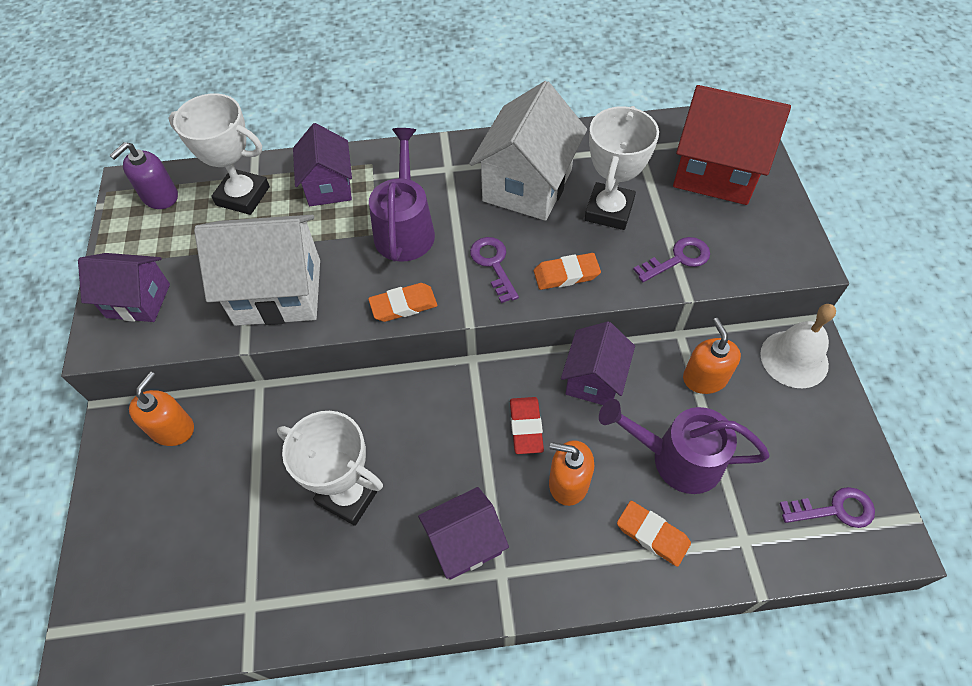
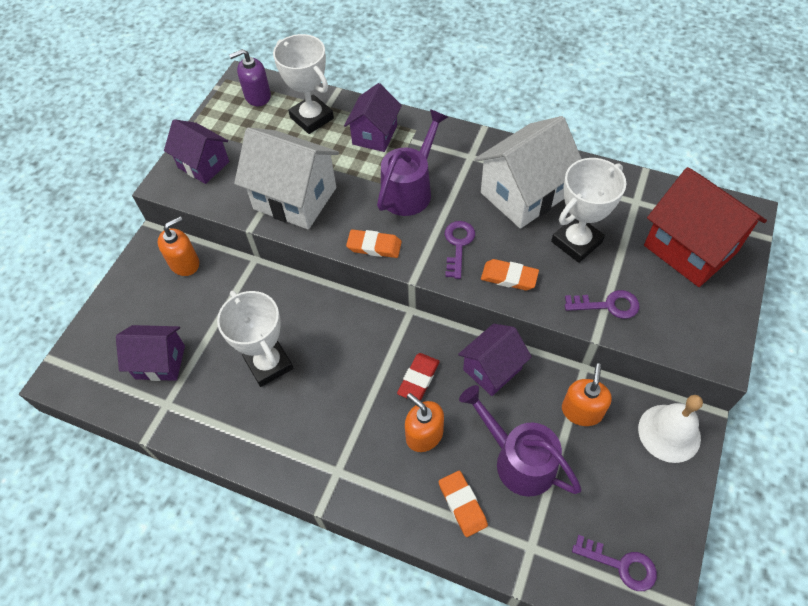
camera: 30 degrees right, 0 degrees up
purple house [418,487,509,580] -> purple house moved to [116,325,185,381]

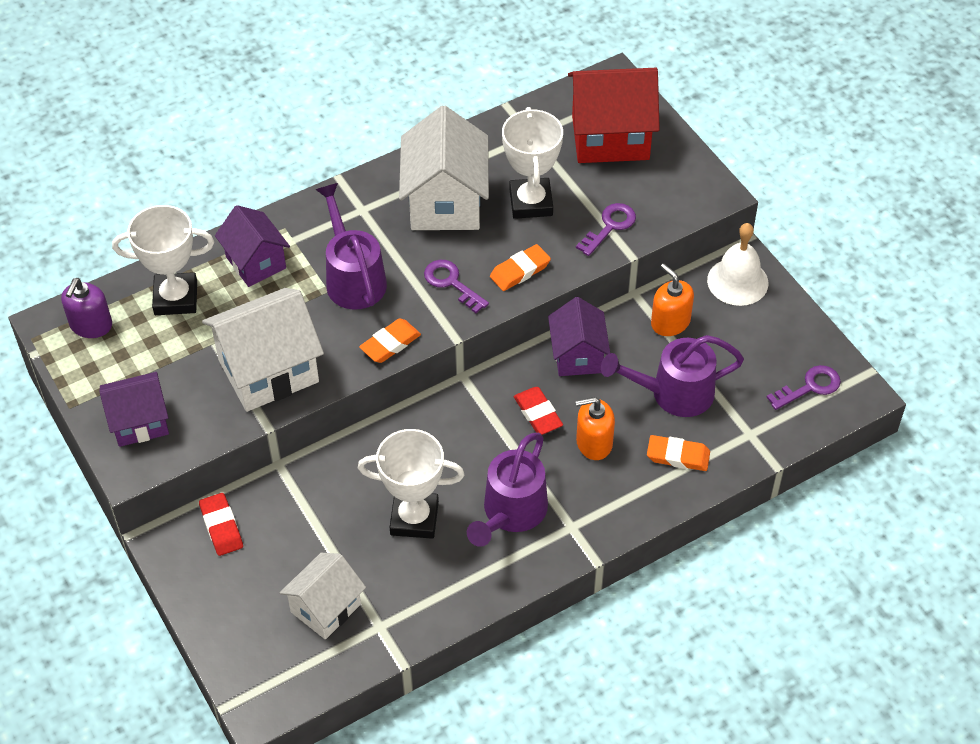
camera: 55 degrees left, 5 degrees down
purple house [116,325,185,381] -> white house [280,553,366,640]
orange soap dispenser [158,217,199,276] -> red eraser [199,493,243,556]
none -> purple watering can [467,433,548,547]

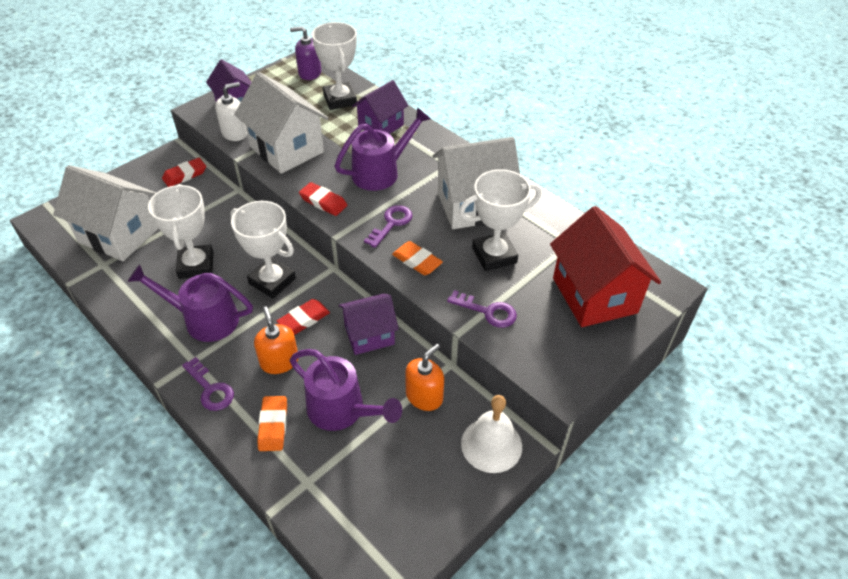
camera: 75 degrees right, 5 degrees down
white house [280,553,366,640] -> white house [53,165,159,261], size x1.60
orange eraser [359,319,421,363] -> red eraser [299,182,347,216]
purple watering can [601,335,744,417] -> purple watering can turned 150 degrees clockwise [290,349,402,431]
purple key [766,365,841,410] -> purple key moved to [182,357,234,411]
none -> white soap dispenser [215,82,247,141]
none -> white trophy [230,201,296,298]

